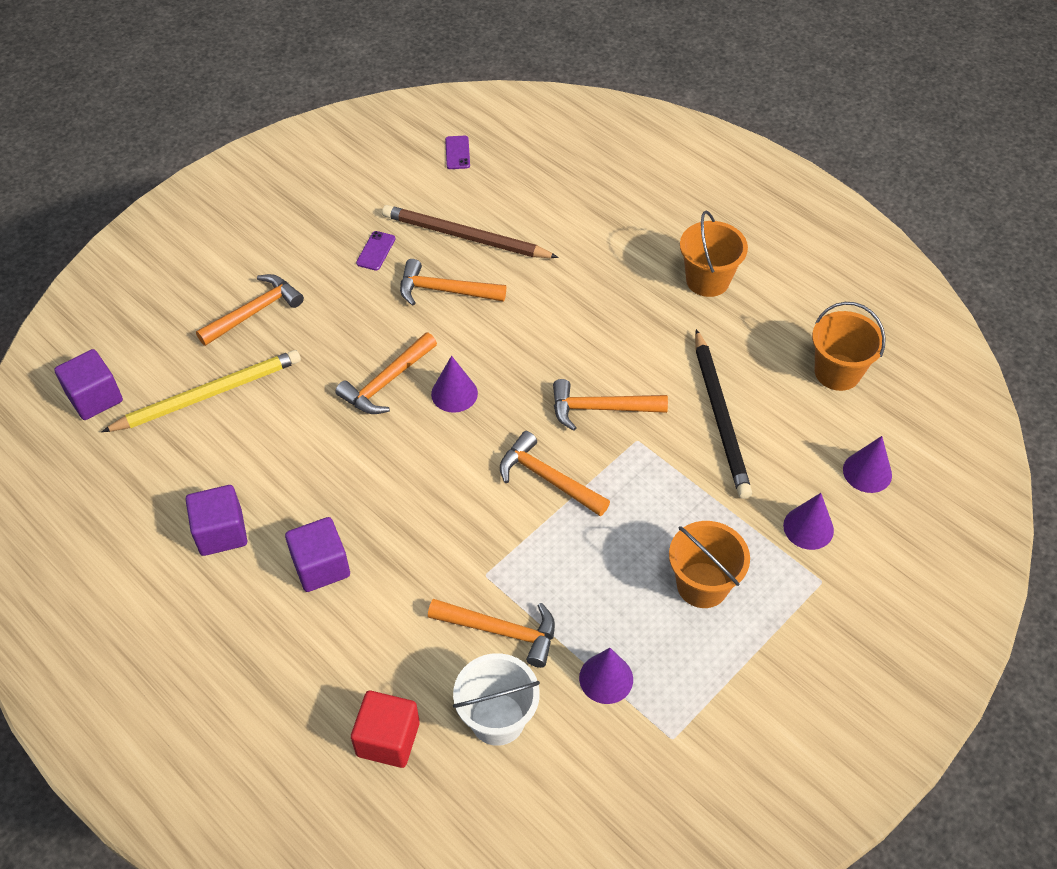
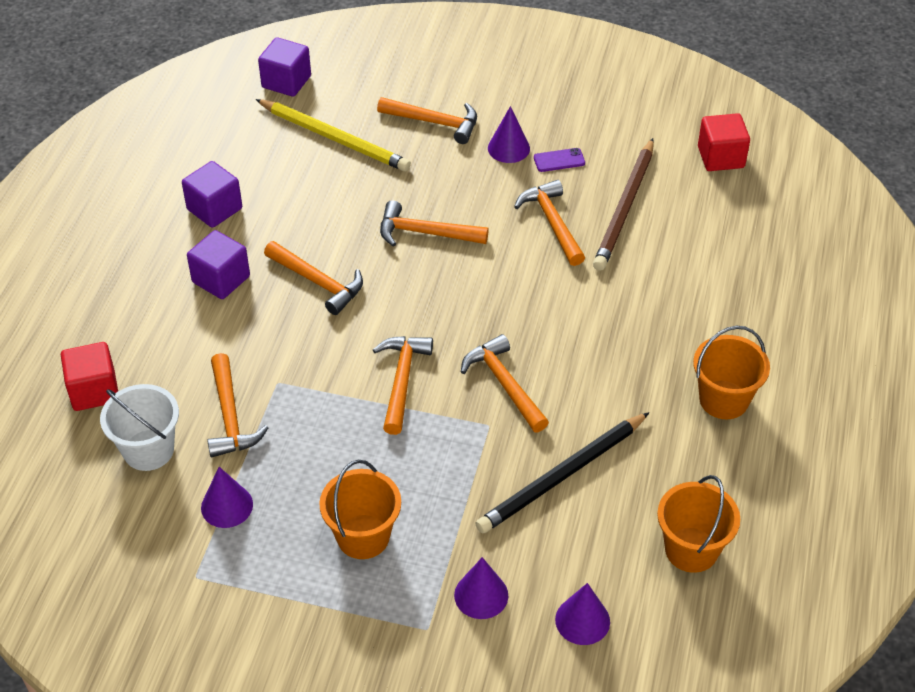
camera: 60 degrees right, 5 degrees down
brown pencil [382,205,559,258] -> brown pencil turned 150 degrees counterclockwise [593,138,654,271]
purple cone [431,356,478,413] -> purple cone moved to [488,106,530,163]
purple phone [445,136,470,169] -> red cube [698,113,750,171]
none -> orange hammer [264,241,363,315]

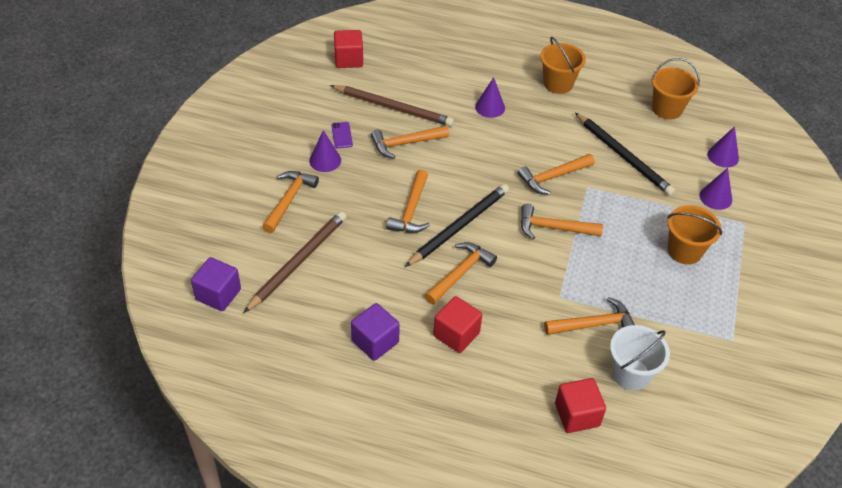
camera: 90 degrees left, 0 degrees up
purple cube [187,230,250,299] -> red cube [433,296,482,353]
purple cone [201,467,253,528] -> purple cone moved to [475,77,505,118]
yellow pencil [255,99,411,172] -> brown pencil [244,211,347,313]
none -> black pencil [405,184,509,267]

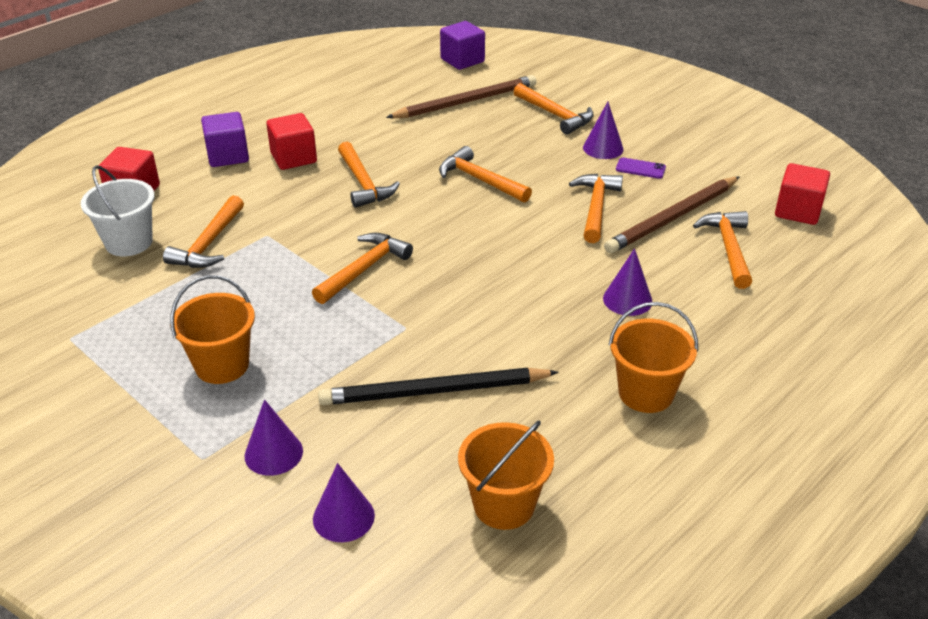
camera: 120 degrees right, 10 degrees down
brown pencil [244,211,347,313] -> brown pencil turned 90 degrees counterclockwise [386,75,536,118]
purple cube [351,303,400,361] -> purple cube moved to [201,112,249,167]
black pencil [405,184,509,267] -> none
orange hammer [518,154,595,195] -> orange hammer moved to [693,211,752,289]

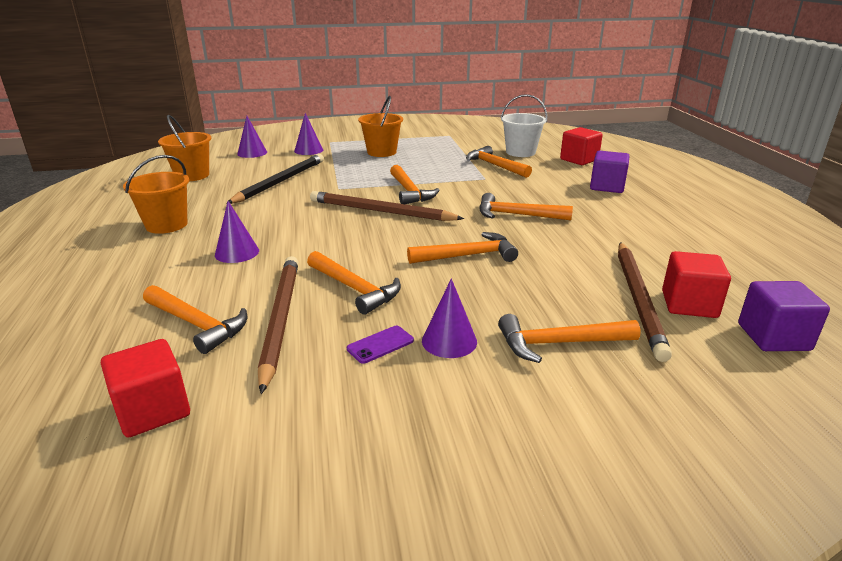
camera: 125 degrees right, 10 degrees down
red cube [266,113,317,170] -> red cube moved to [662,251,731,318]
none -> brown pencil [310,191,464,221]

